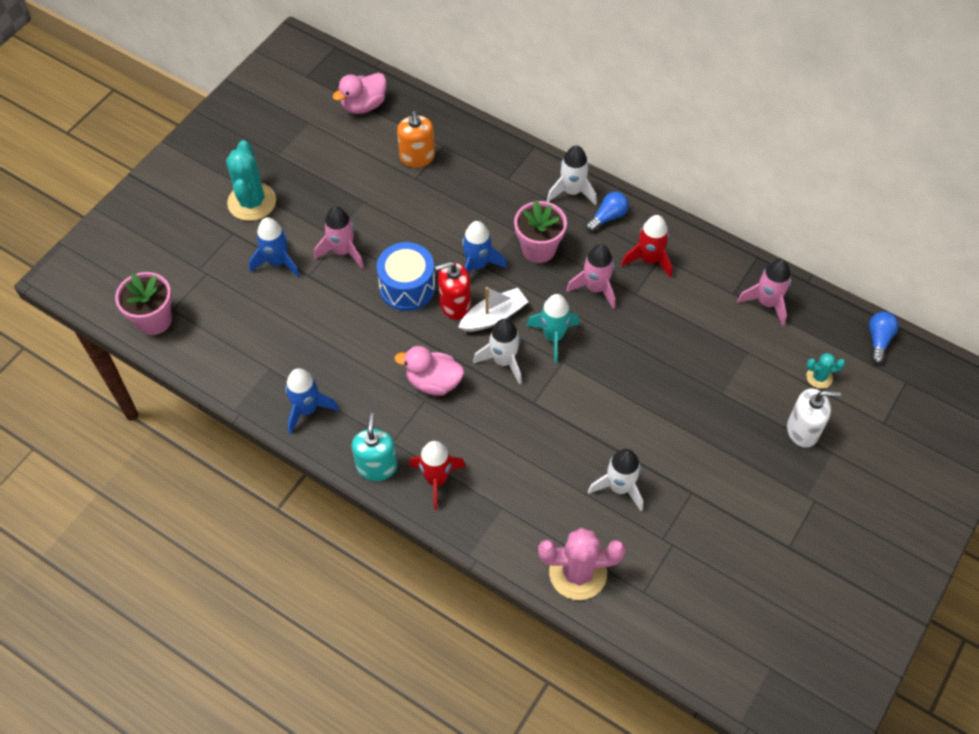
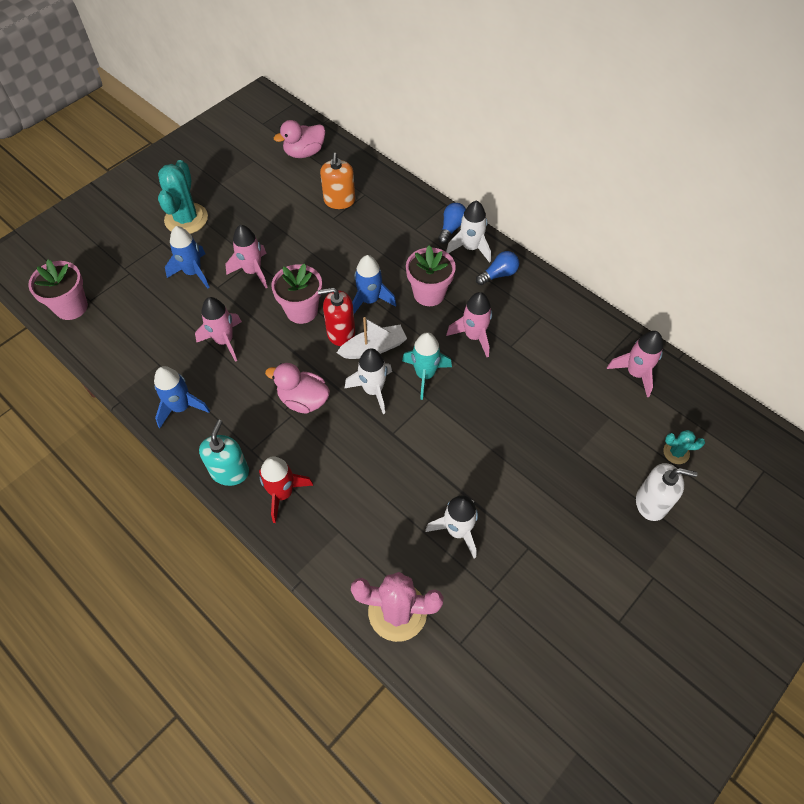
camera: 10 degrees right, 0 degrees up
blue drum [377,242,436,311] -> pink flower pot [271,264,322,324]
red rocket [621,215,672,278] -> none
blue light bulb [869,312,899,364] -> blue light bulb moved to [438,203,466,244]
none -> pink rocket [195,297,242,362]

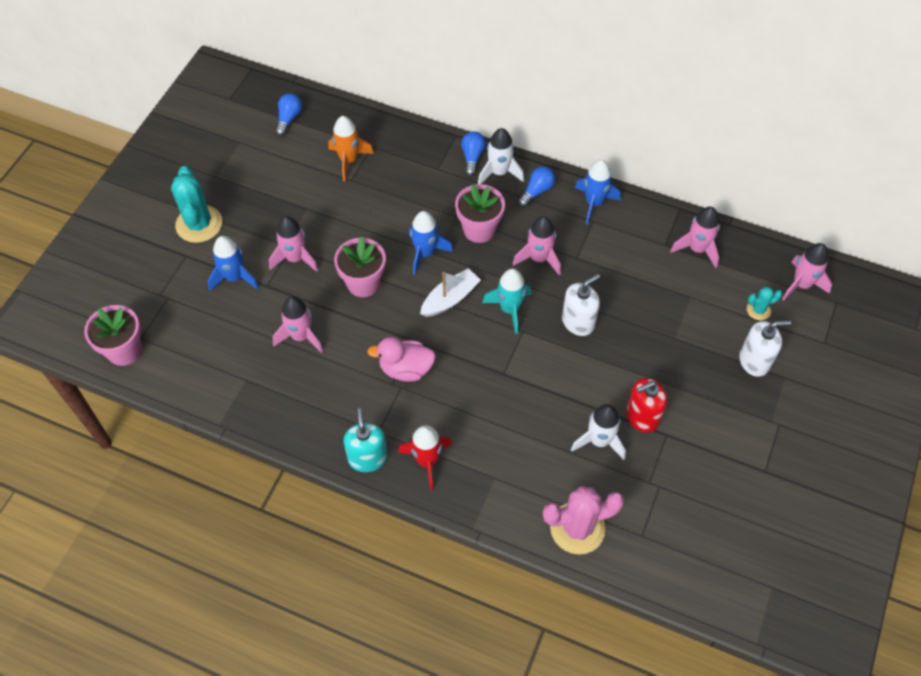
camera: 20 degrees left, 0 degrees up
blue rocket [154,366,210,428] -> blue rocket moved to [575,160,620,224]
pink duck [274,120,325,158] -> blue light bulb [276,93,302,136]
red soap dispenser [318,288,355,346] -> red soap dispenser moved to [626,378,667,433]
orange soap dispenser [320,153,355,209] -> orange rocket [328,116,374,181]
white rocket [345,348,392,414] -> none
none -> white soap dispenser [562,274,600,336]
none -> pink rocket [782,243,833,301]

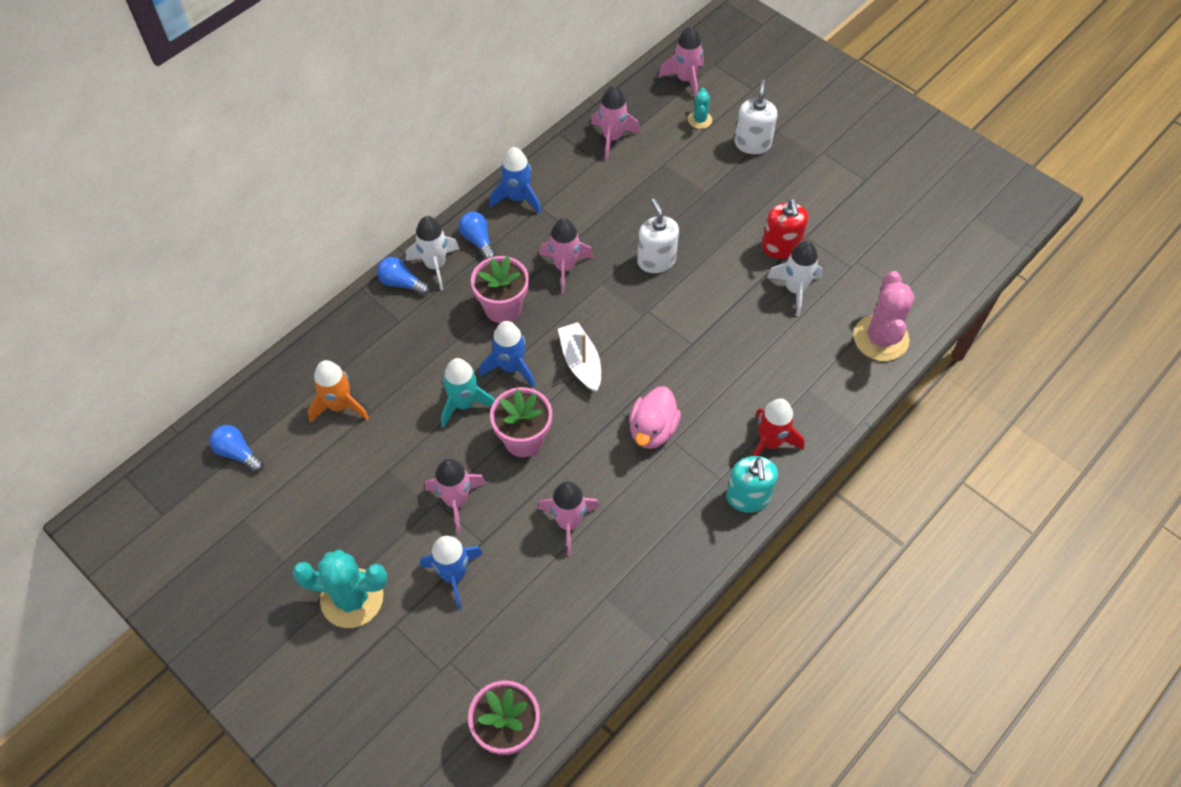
camera: 70 degrees left, 0 degrees up
turquoise soap dispenser [344,408,387,472] -> turquoise soap dispenser turned 105 degrees counterclockwise [726,456,778,513]
turquoise rocket [482,269,531,334] -> turquoise rocket moved to [441,358,495,428]

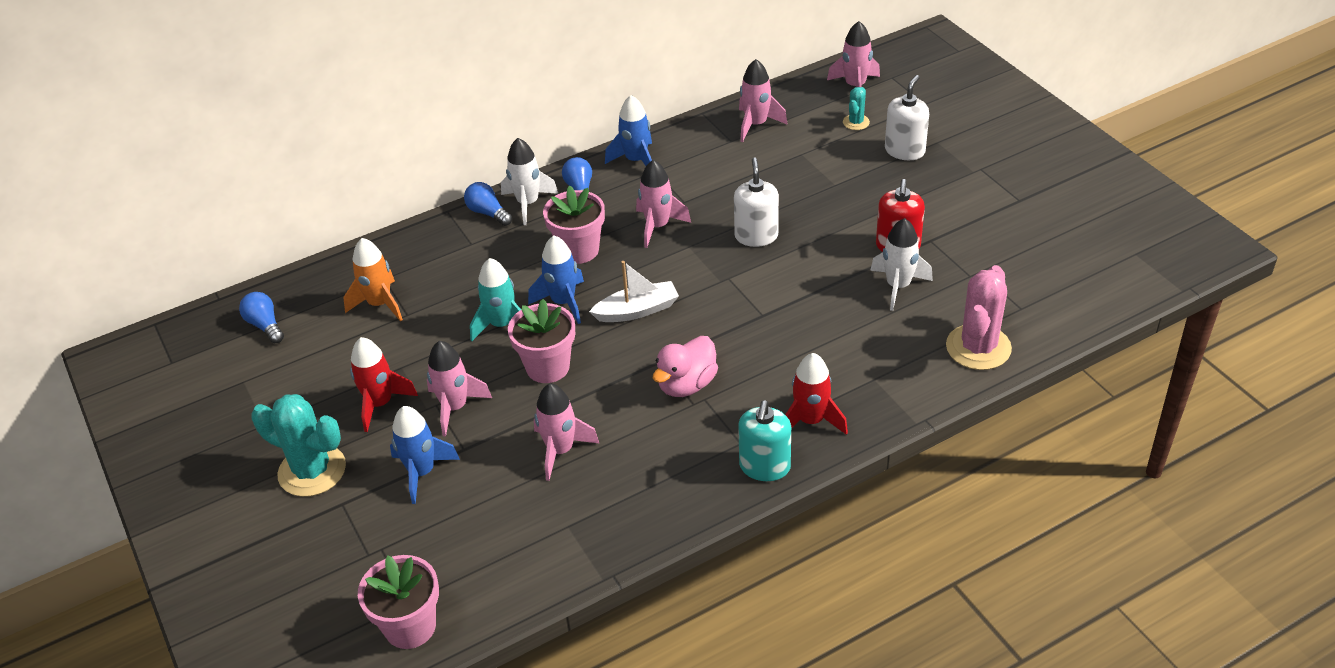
camera: 20 degrees right, 15 degrees down
white boat [558,322,601,392] -> white boat turned 75 degrees clockwise [589,261,679,322]
none -> red rocket [350,337,418,432]

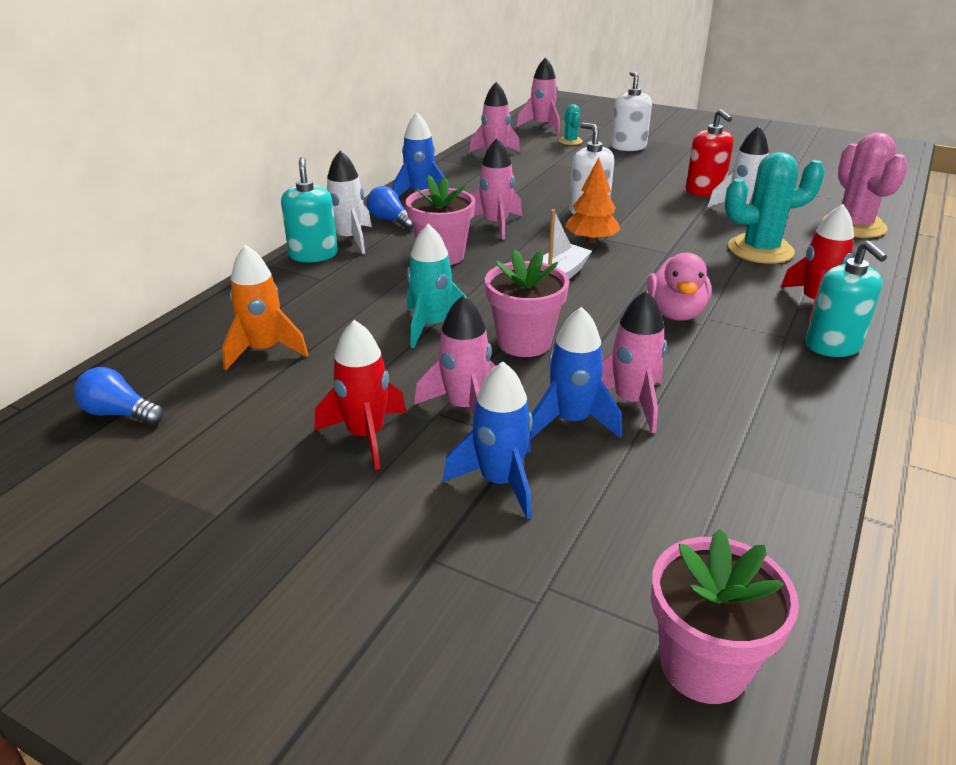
camera: 35 degrees left, 10 degrees down
turquoise cactus [251,394,346,497] -> turquoise cactus moved to [725,152,825,264]
blue light bulb [464,182,512,226] -> turquoise soap dispenser [281,157,338,262]
blue rocket [528,235,584,324] -> blue rocket moved to [530,307,622,440]
none -> orange tree [565,158,621,243]

